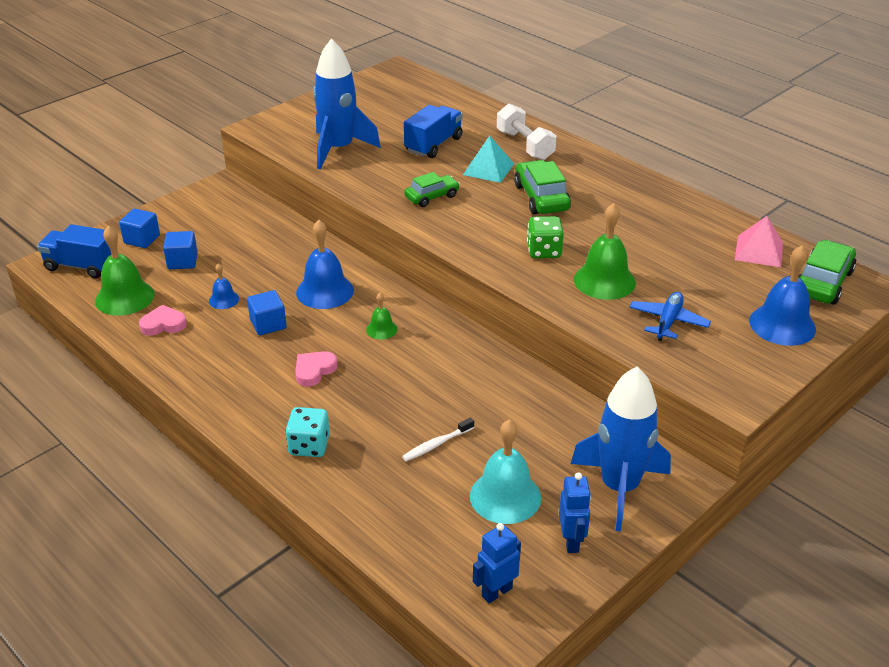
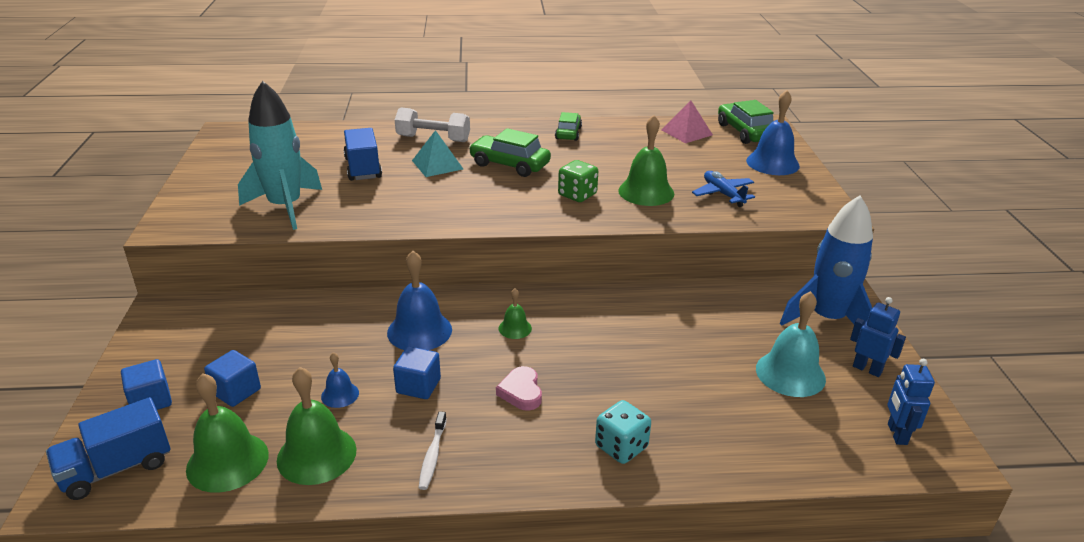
camera: 50 degrees left, 5 degrees down
pink heart [139,305,187,336] -> green bell [277,367,357,485]
blue rocket [313,38,381,169] -> turquoise rocket [238,81,322,230]
white toothbrush [402,418,474,461] -> white toothbrush moved to [419,411,447,490]
green car [404,172,460,207] -> green car moved to [555,112,582,141]

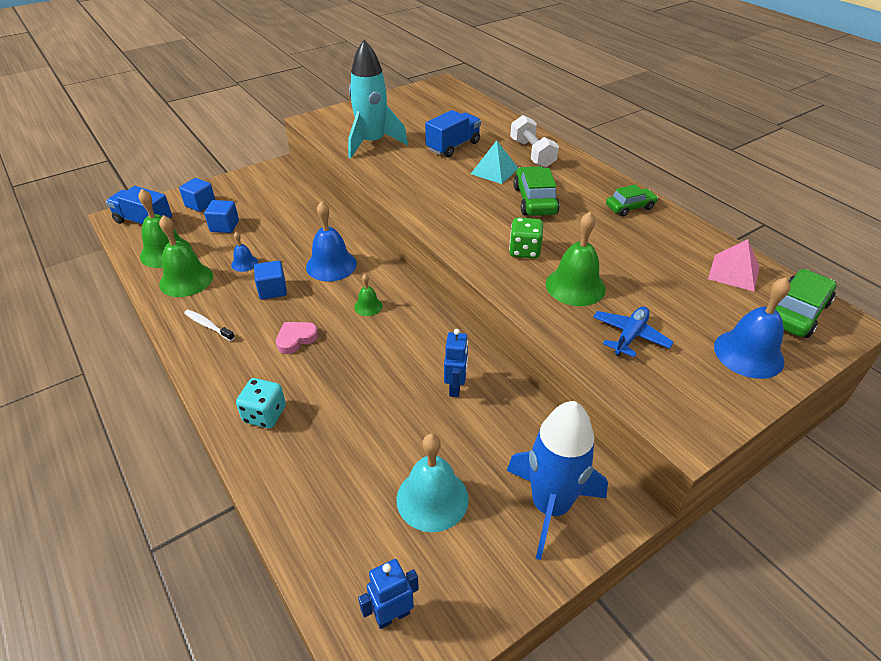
camera: 60 degrees right, 10 degrees up
white toothbrush [419,411,447,490] -> white toothbrush turned 60 degrees clockwise [184,310,235,341]
blue robot [850,297,906,377] -> blue robot moved to [444,329,468,397]

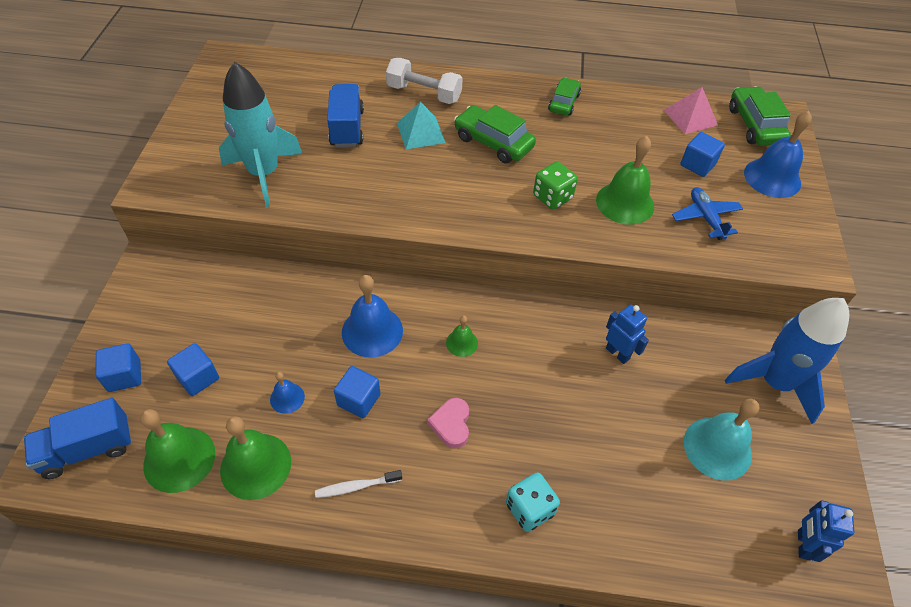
camera: 50 degrees left, 10 degrees up
none -> blue cube [680,132,725,177]

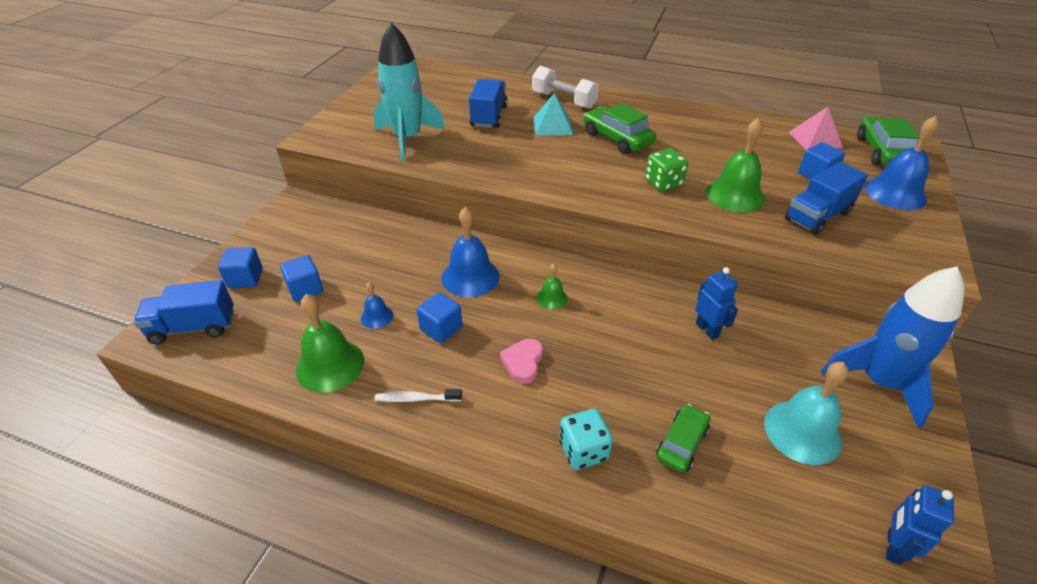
camera: 15 degrees right, 10 degrees down
green bell [140,409,215,493] -> none
green car [548,78,581,116] -> green car moved to [656,404,710,473]
blue plane [672,187,743,240] -> blue truck [785,162,868,235]

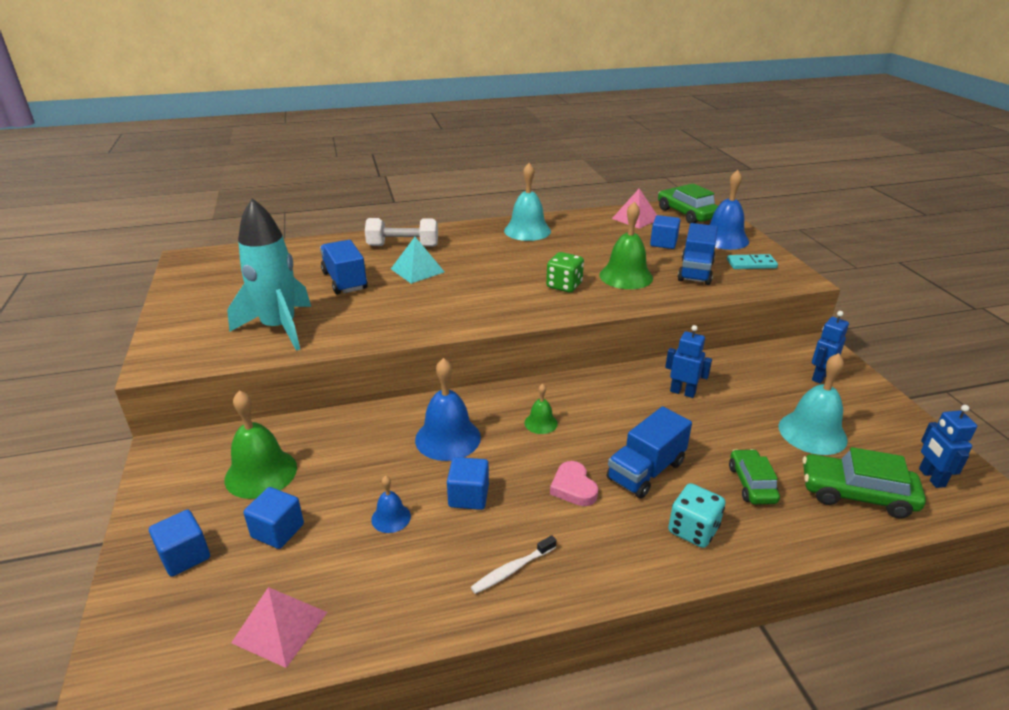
camera: 35 degrees left, 10 degrees down
blue truck [134,280,234,344] -> blue truck moved to [607,406,692,498]
green bell [296,294,364,393] -> green bell moved to [224,391,297,499]
green car [584,103,656,154] -> green car moved to [802,447,926,518]
blue rocket [821,266,964,428] -> blue robot [812,311,849,384]
none -> pink pyramid [231,587,327,668]
none -> turquoise bell [504,163,551,241]
none -> turquoise domino [727,254,778,269]

